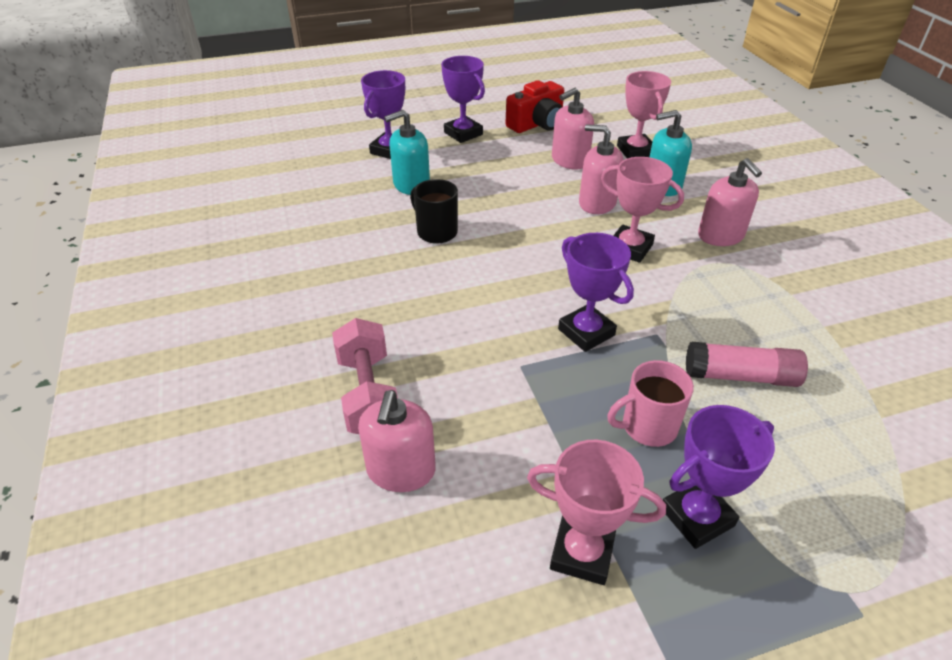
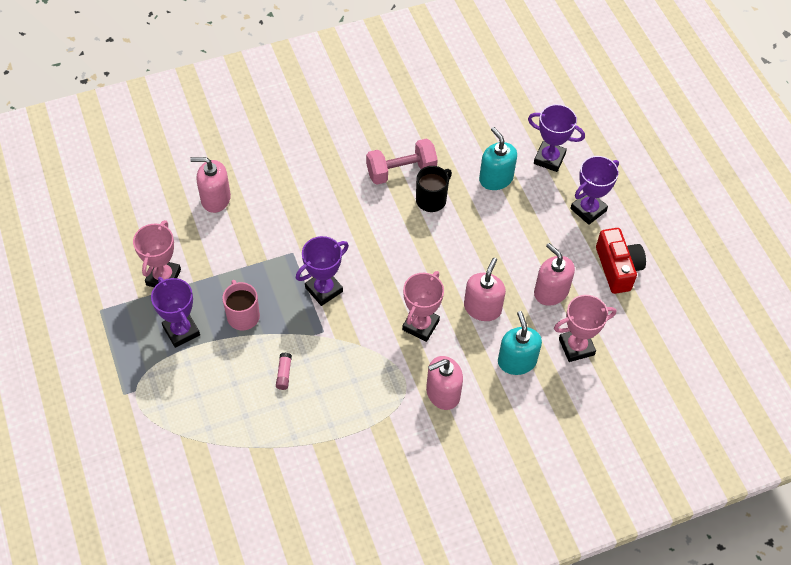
camera: 85 degrees right, 15 degrees up
pink dumbbell [332,318,398,434] -> pink dumbbell moved to [366,138,438,185]
red camera [506,80,564,133] -> red camera turned 150 degrees counterclockwise [596,228,646,294]
pink glue stick [686,342,808,387] -> pink glue stick [276,353,292,390], size x0.51

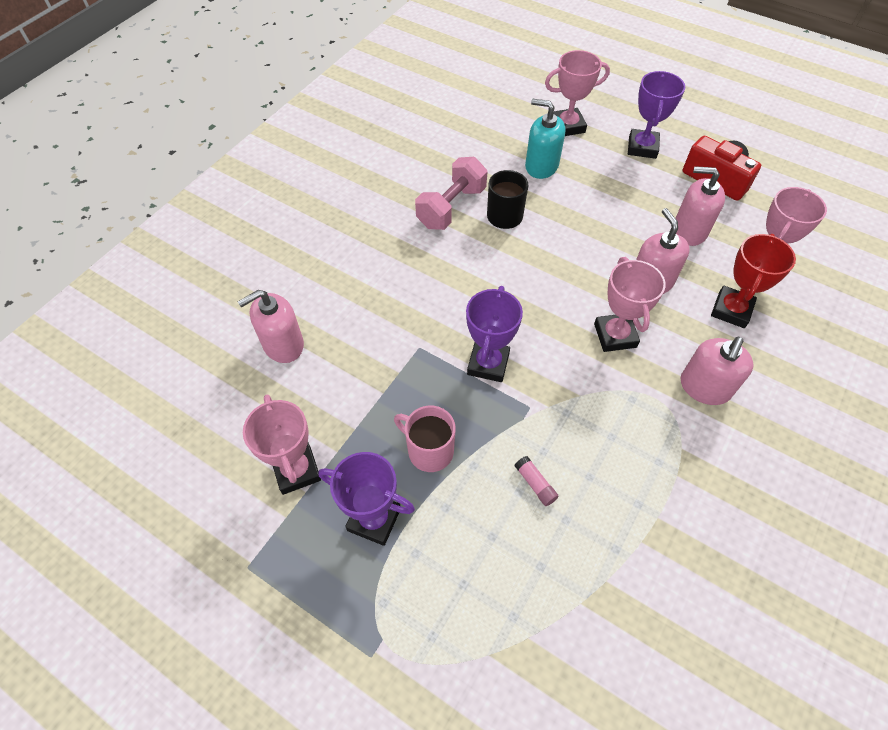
camera: 35 degrees left, 0 degrees up
turquoise soap dispenser [498,311,542,375] -> red trophy [711,234,796,328]
purple trophy [528,104,585,172] -> pink trophy [545,50,610,136]

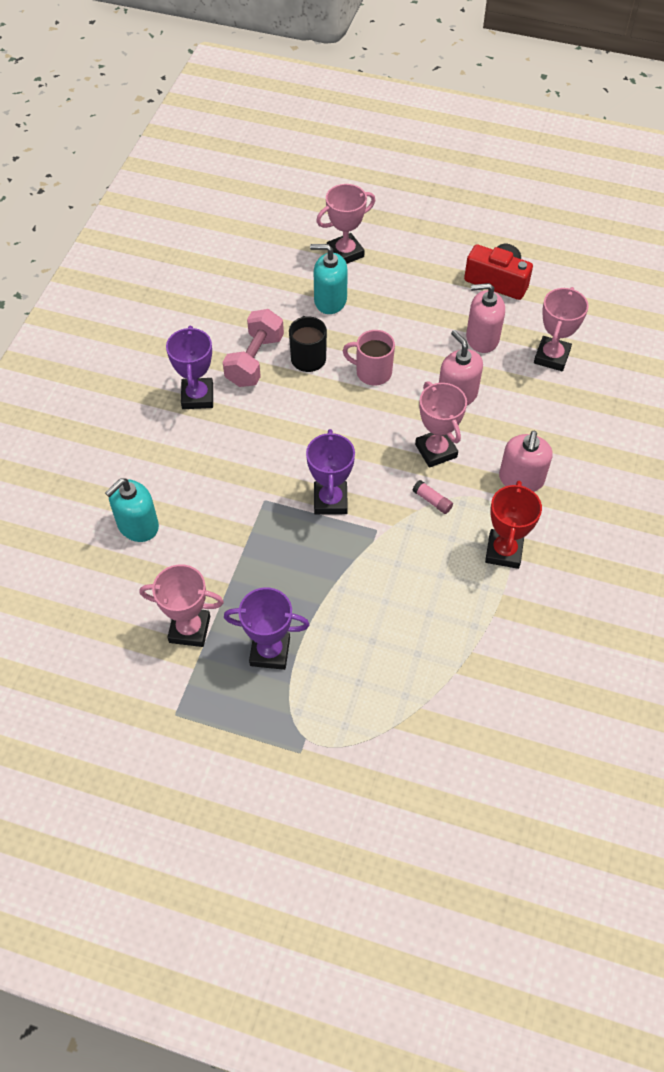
camera: 15 degrees left, 0 degrees up
pink soap dispenser [238,290,304,363] -> turquoise soap dispenser [105,478,159,542]
pink trophy [243,395,321,495] -> pink trophy turned 45 degrees counterclockwise [139,564,224,647]
pink mug [394,406,456,472] -> pink mug moved to [343,330,395,385]
pink glue stick [515,456,559,506] -> pink glue stick moved to [413,480,453,514]
purple trophy [628,71,685,159] -> purple trophy moved to [166,325,213,409]
red trophy [711,234,796,328] -> red trophy moved to [485,481,542,569]

